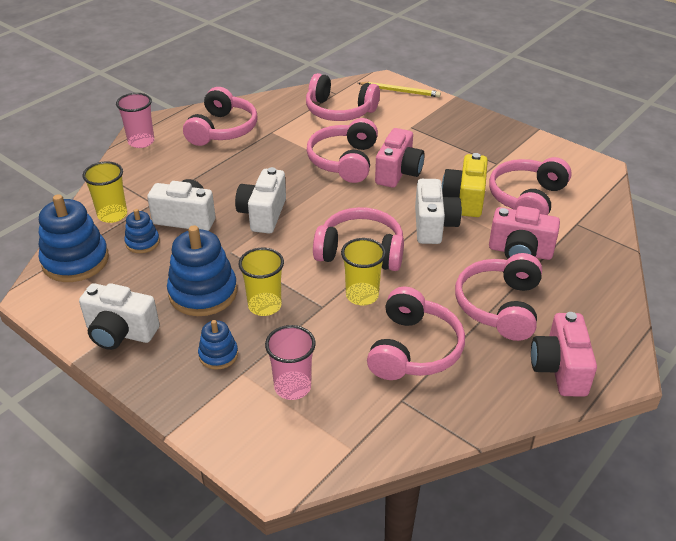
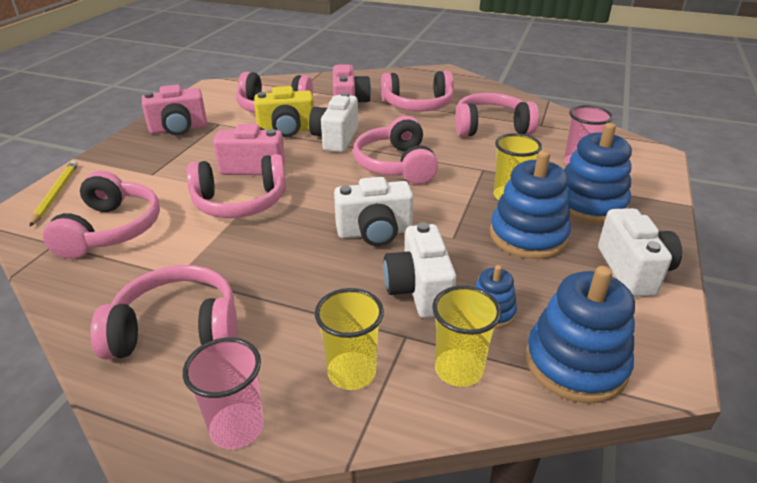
camera: 110 degrees left, 5 degrees down
blue stacking toy [198,320,238,370] -> blue stacking toy [564,123,632,224], size x1.88
yellow cup [341,238,386,306] -> yellow cup moved to [315,288,384,390]
white camera [415,179,462,244] -> white camera turned 60 degrees counterclockwise [309,92,358,152]
pink camera [531,312,597,397] -> pink camera moved to [142,84,207,135]

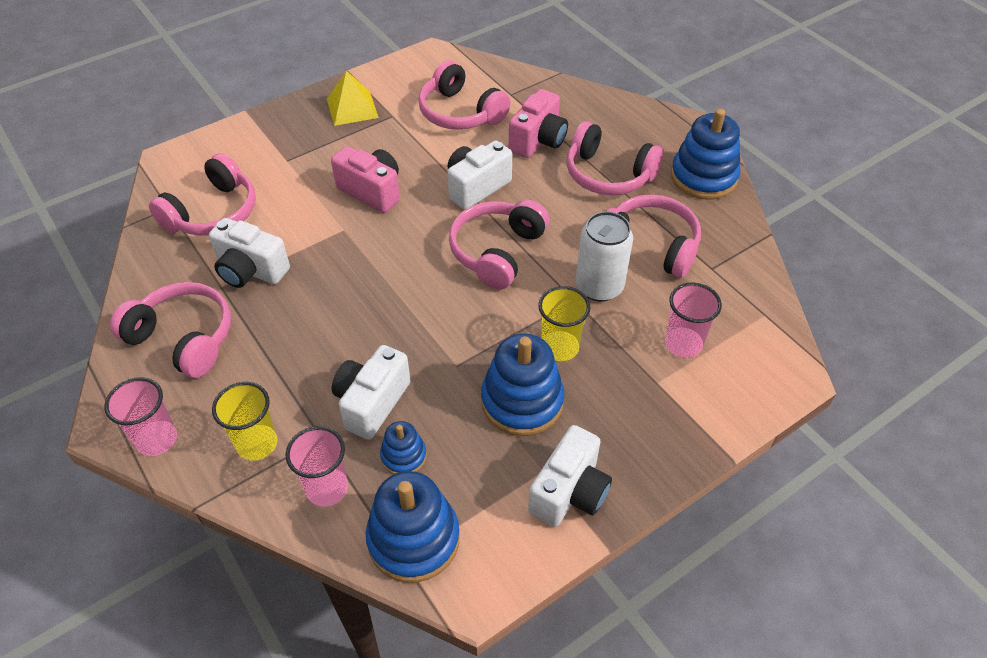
camera: 35 degrees right, 15 degrees up
yellow pencil [30,161,78,226] -> none
pink camera [142,84,207,135] -> yellow pyramid [327,71,379,126]
pink headphones [187,154,286,218] -> none
yellow camera [254,86,314,137] -> none
white camera [334,177,413,246] -> white camera moved to [209,218,290,288]
yellow cup [432,285,501,387] -> pink cup [285,426,348,506]
blue stacking toy [564,123,632,224] -> blue stacking toy moved to [671,109,741,200]
none -> white can [576,211,633,302]

